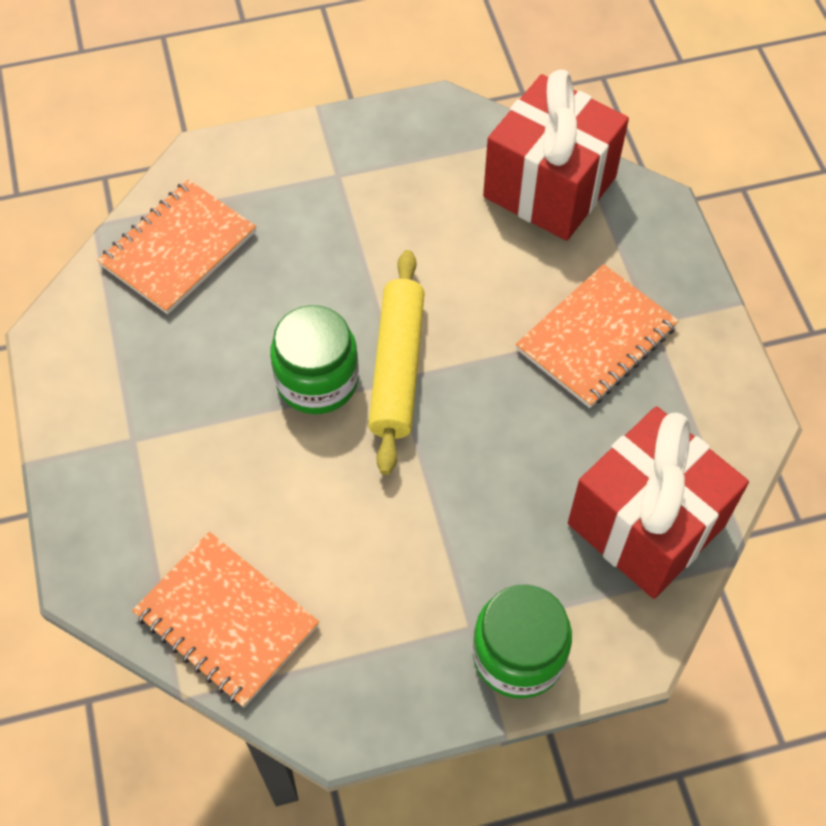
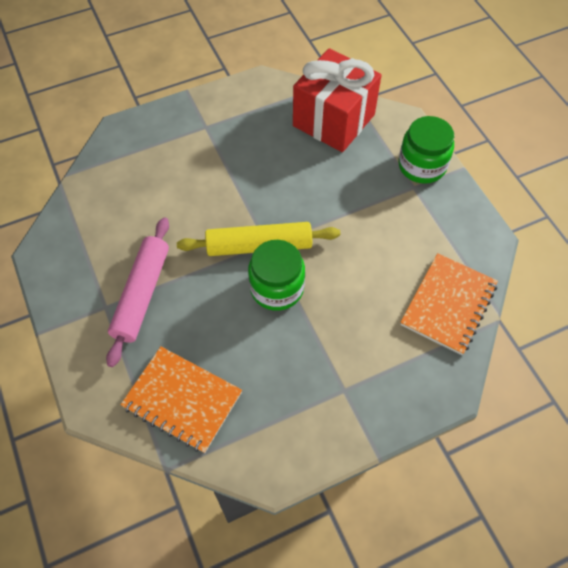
camera: 100 degrees left, 0 degrees up
red gift [483,70,629,241] -> none
orange notebook [516,264,679,408] -> none
none -> pink rolling pin [106,218,169,367]

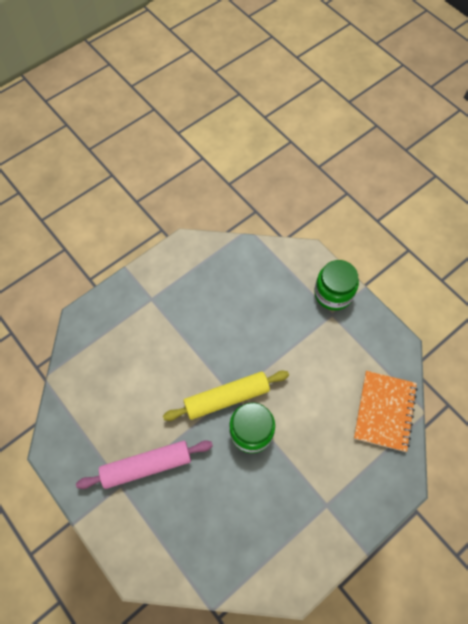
camera: 15 degrees left, 5 degrees up
pink rolling pin [106,218,169,367] -> pink rolling pin turned 75 degrees clockwise [76,440,213,489]
orange notebook [120,347,242,453] -> none
red gift [293,48,382,152] -> none

